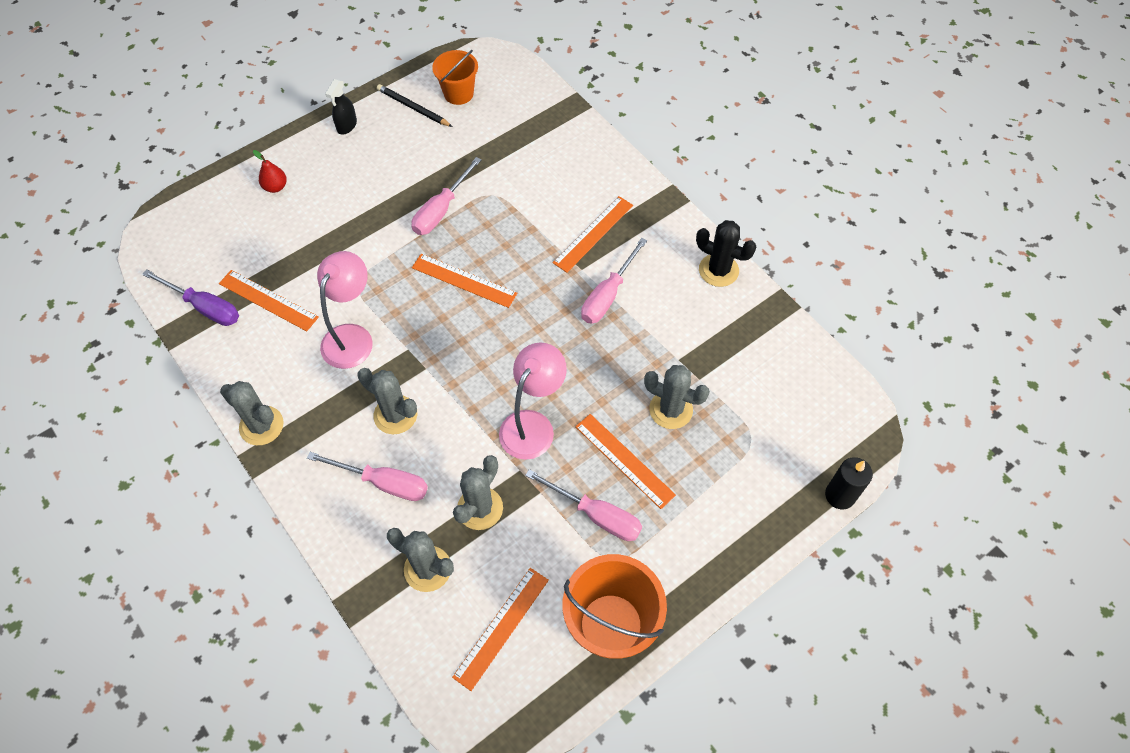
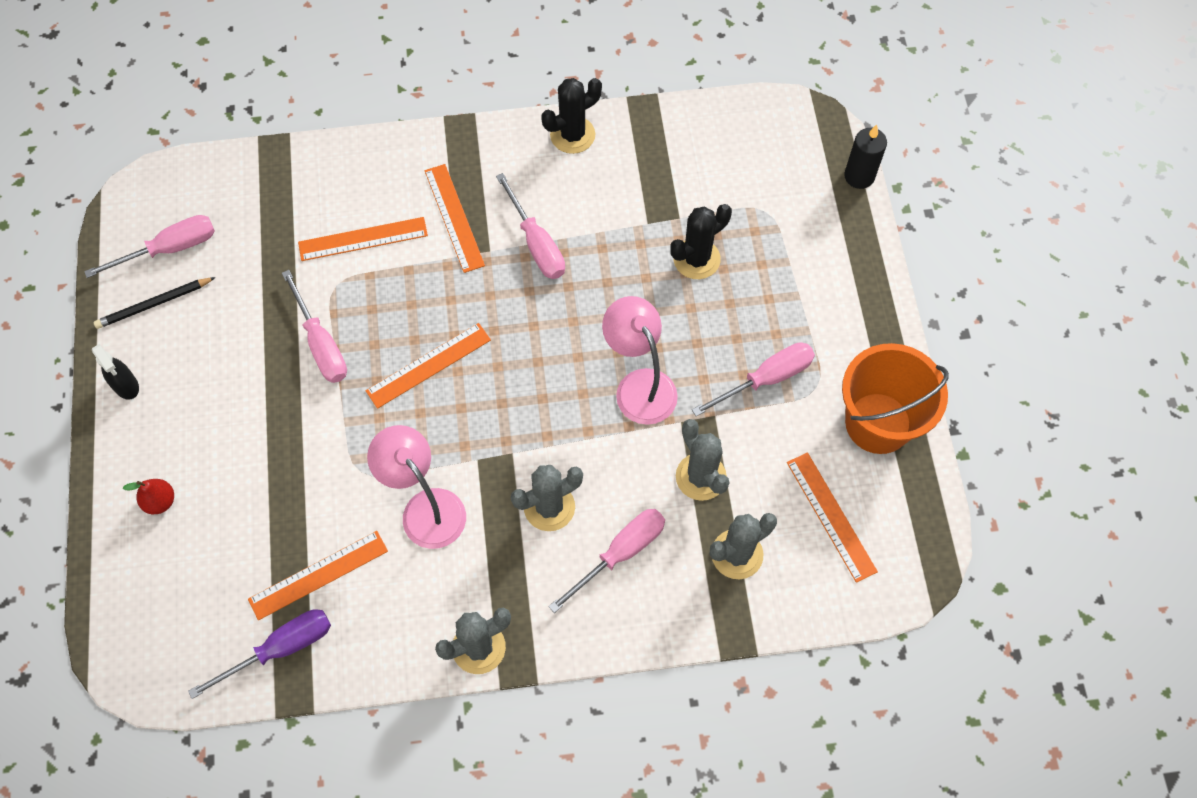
camera: 60 degrees left, 5 degrees up
orange bucket [432,50,478,105] -> pink screwdriver [84,215,215,278]
orange ruler [575,414,676,509] -> orange ruler moved to [298,217,428,261]
grey cactus [644,365,710,429] -> black cactus [670,204,732,279]

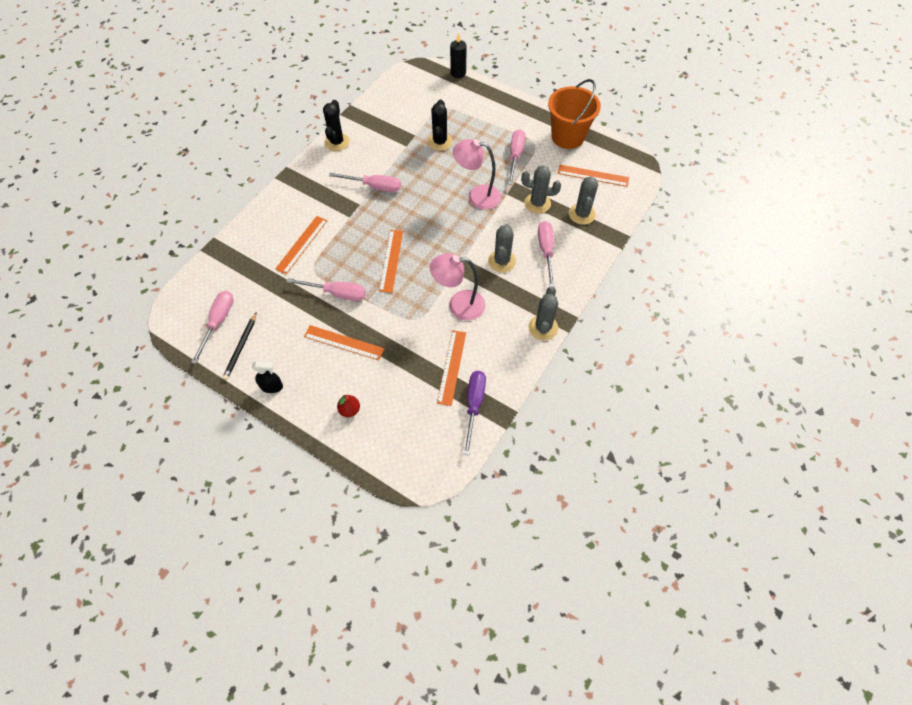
camera: 50 degrees left, 5 degrees down
orange ruler [425,164,485,273] -> orange ruler moved to [304,325,385,360]

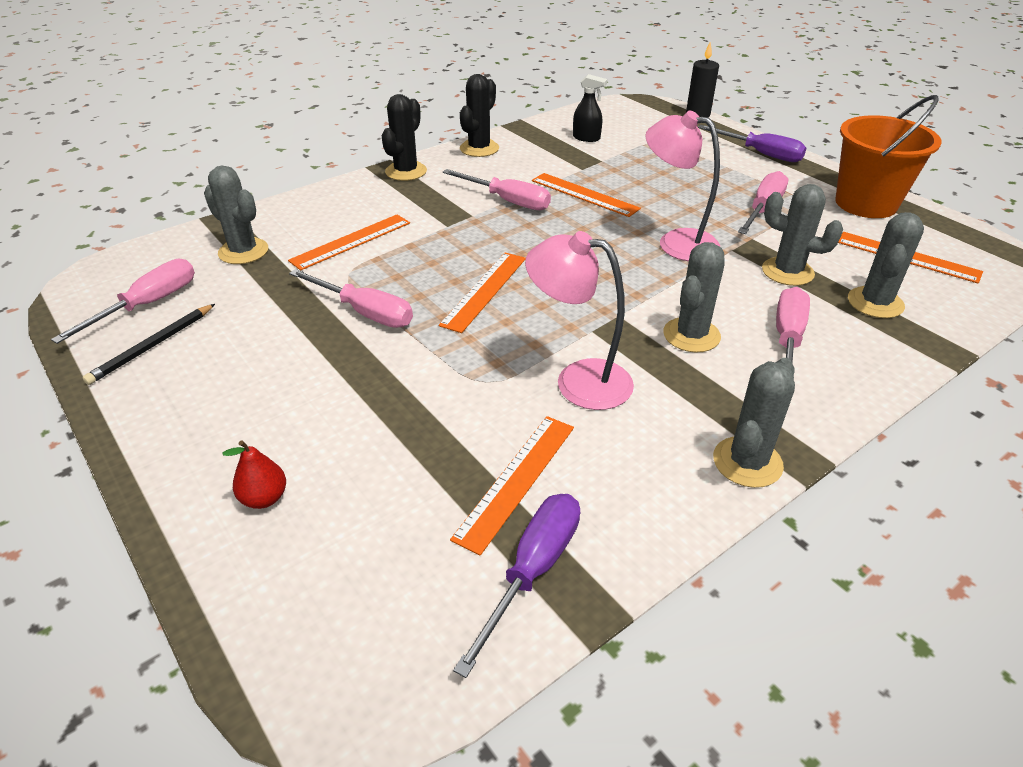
camera: 20 degrees right, 20 degrees down
black spray bottle [252,361,283,393] -> black spray bottle moved to [573,74,607,142]
orange ruler [304,325,385,360] -> orange ruler moved to [532,173,641,217]
black cactus [428,99,453,151] -> black cactus moved to [382,94,427,181]
none -> grey cactus [204,166,268,264]
none -> purple screwdriver [698,125,806,162]

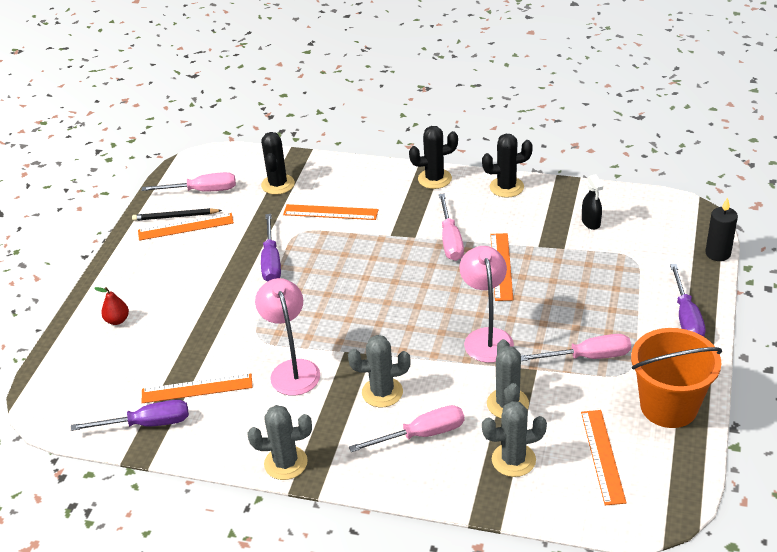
camera: 55 degrees right, 0 degrees up
grey cactus [204,166,268,264] -> black cactus [261,132,295,195]
pink screwdriver [289,269,413,328] -> purple screwdriver [261,214,281,281]
orange ruler [439,252,526,333] -> orange ruler moved to [138,213,234,241]

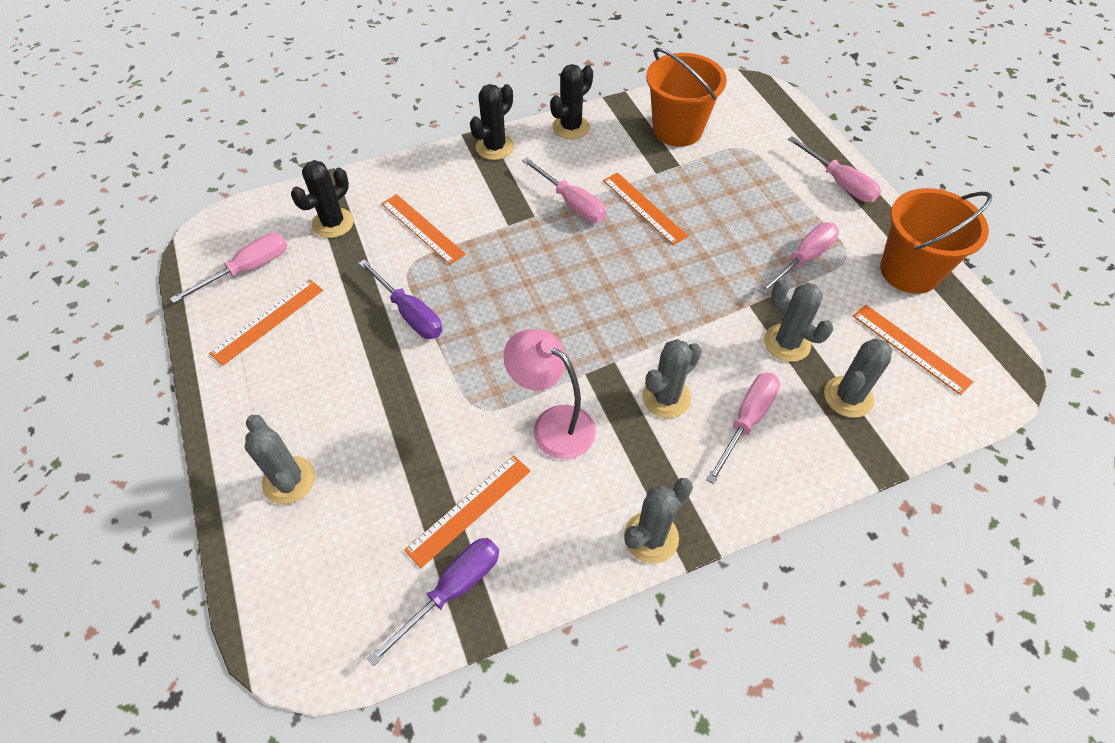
camera: 40 degrees left, 15 degrees up
red pear [94,287,129,325] -> grey cactus [245,415,315,504]
black pencil [132,208,222,221] -> none
black cactus [261,132,295,195] -> black cactus turned 75 degrees clockwise [291,160,354,238]
orange ruler [283,204,378,220] -> orange ruler turned 75 degrees clockwise [381,194,466,265]
pink lamp [459,246,514,363] -> none
black spray bottle [582,174,603,230] -> orange bucket [646,48,727,147]
purple screwdriver [670,264,705,337] -> pink screwdriver [788,136,881,202]
black candle [705,197,738,261] -> none

